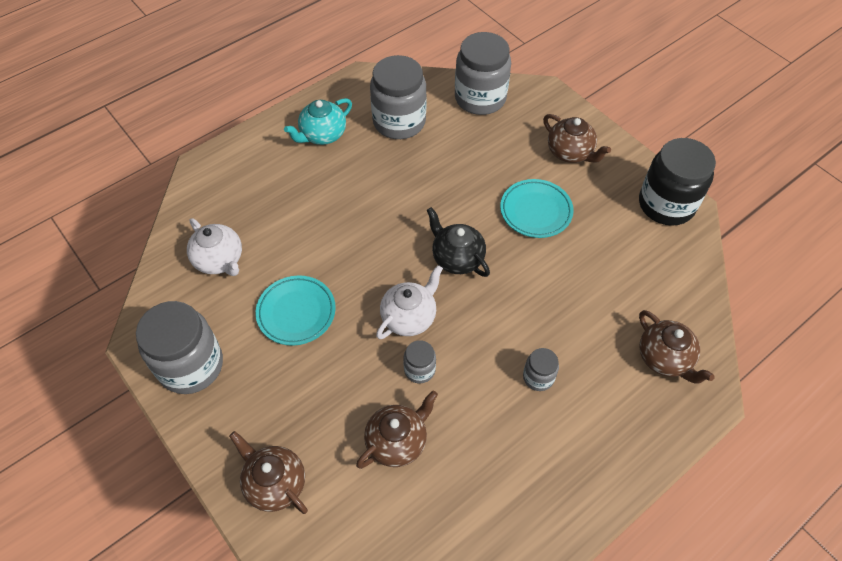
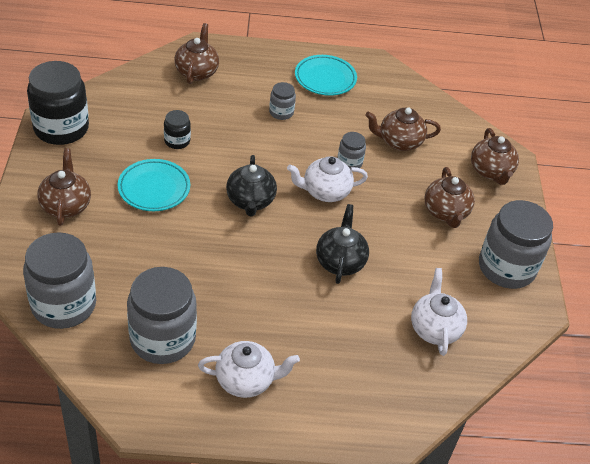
camera: 145 degrees left, 10 degrees down
turquoise plate [256,276,336,346] -> turquoise plate moved to [295,55,357,96]
turquoise teapot [284,98,352,145] -> white teapot [198,341,300,398]
none -> black jar [164,110,191,149]
none -> black teapot [316,204,369,284]
none -> brown teapot [425,167,475,228]

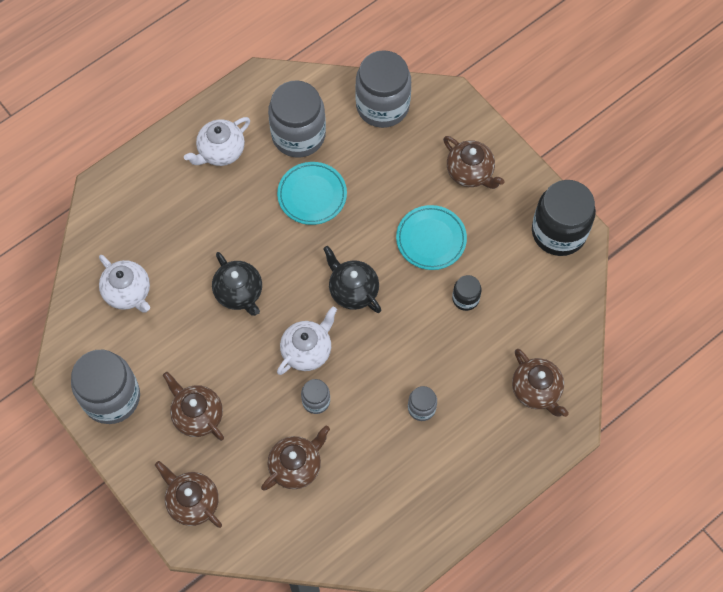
camera: 145 degrees right, 20 degrees up
turquoise plate [295,55,357,96] -> turquoise plate moved to [277,162,347,225]

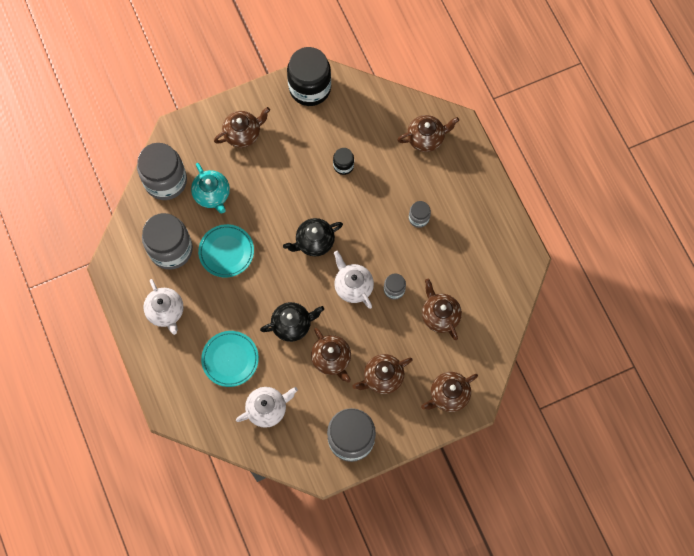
camera: 75 degrees left, 5 degrees up
turquoise plate [396,205,467,270] -> turquoise plate moved to [201,331,259,387]
none -> turquoise teapot [191,163,230,213]
none -> brown teapot [311,328,351,383]

